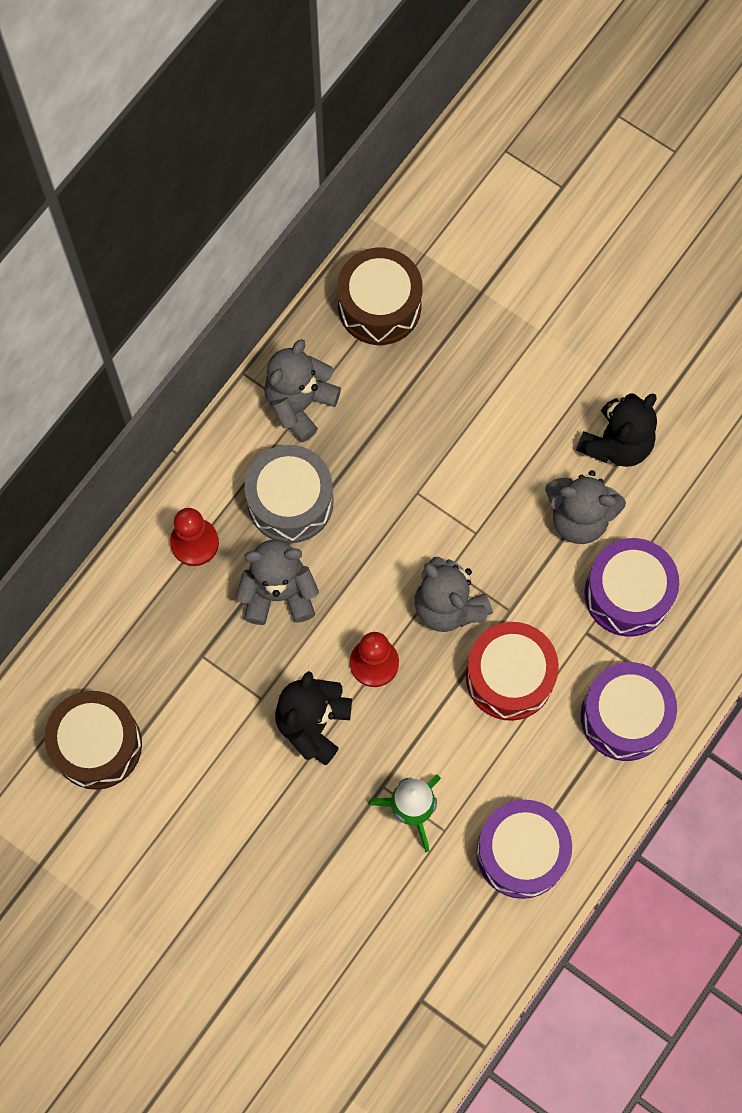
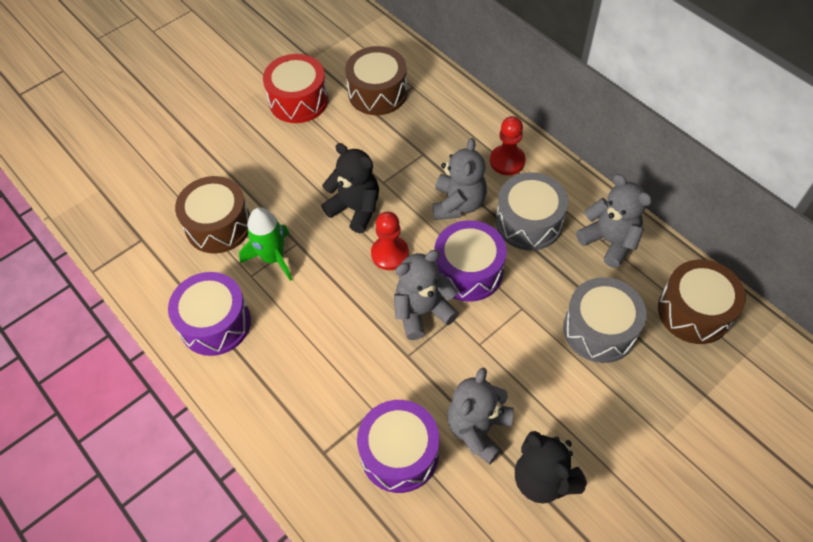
camera: 105 degrees right, 15 degrees down
red drum [466,622,559,721] -> red drum moved to [263,54,328,123]
purple drum [581,662,677,761] -> purple drum moved to [435,220,507,302]
none -> brown drum [175,176,250,254]
none -> grey drum [563,277,646,363]

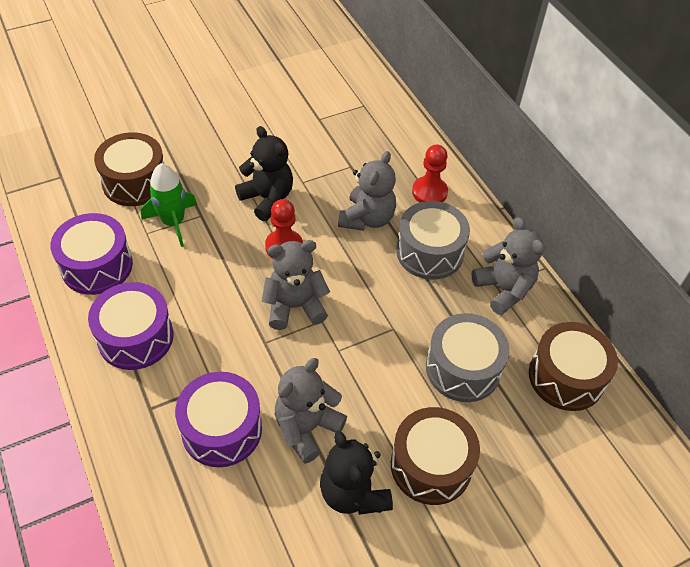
camera: 10 degrees right, 5 degrees down
red drum [263,54,328,123] -> none
brown drum [345,46,407,115] -> brown drum moved to [391,407,480,505]
purple drum [435,220,507,302] -> purple drum moved to [88,282,174,370]

